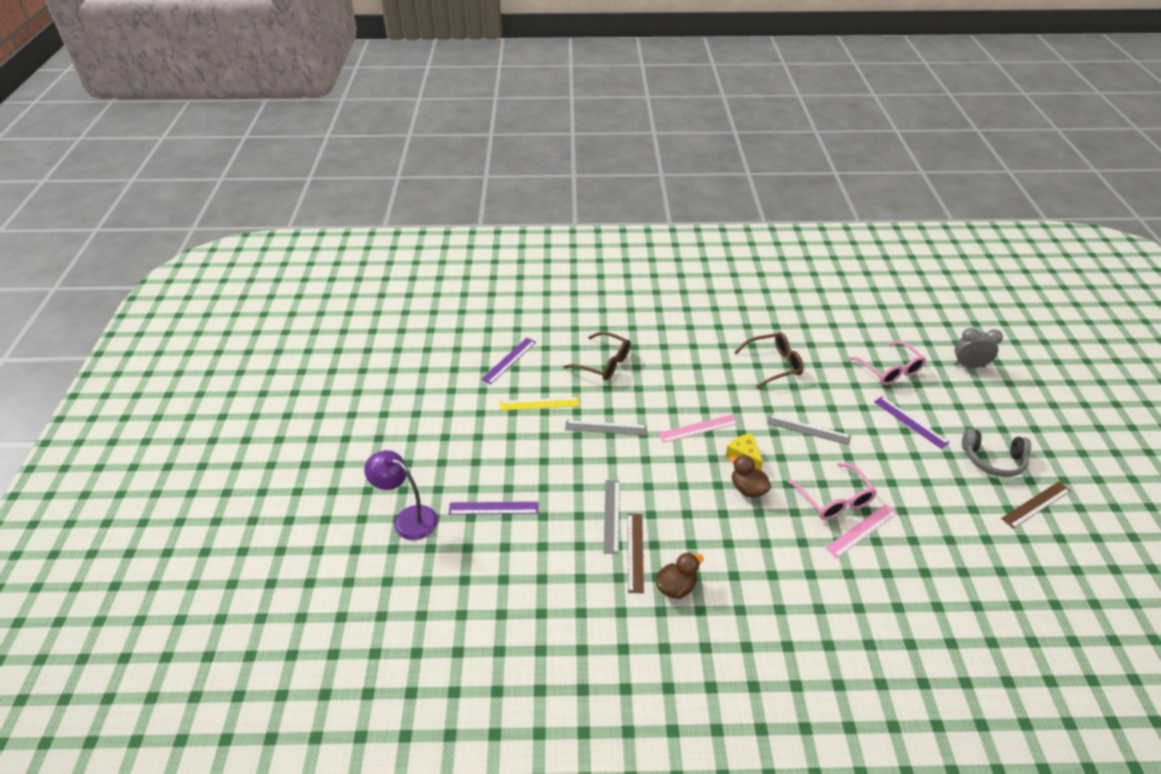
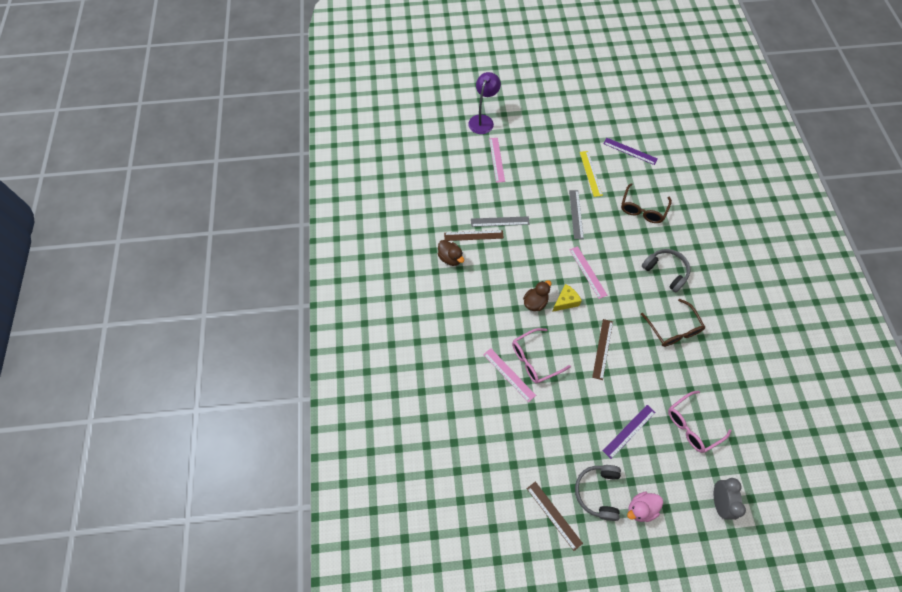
camera: 85 degrees right, 20 degrees up
purple ruler [448,502,539,515] -> pink ruler [489,138,505,183]
grey ruler [767,415,851,445] -> brown ruler [592,319,613,380]
none -> pink duck [627,491,663,522]
none -> grey headphones [642,249,691,292]

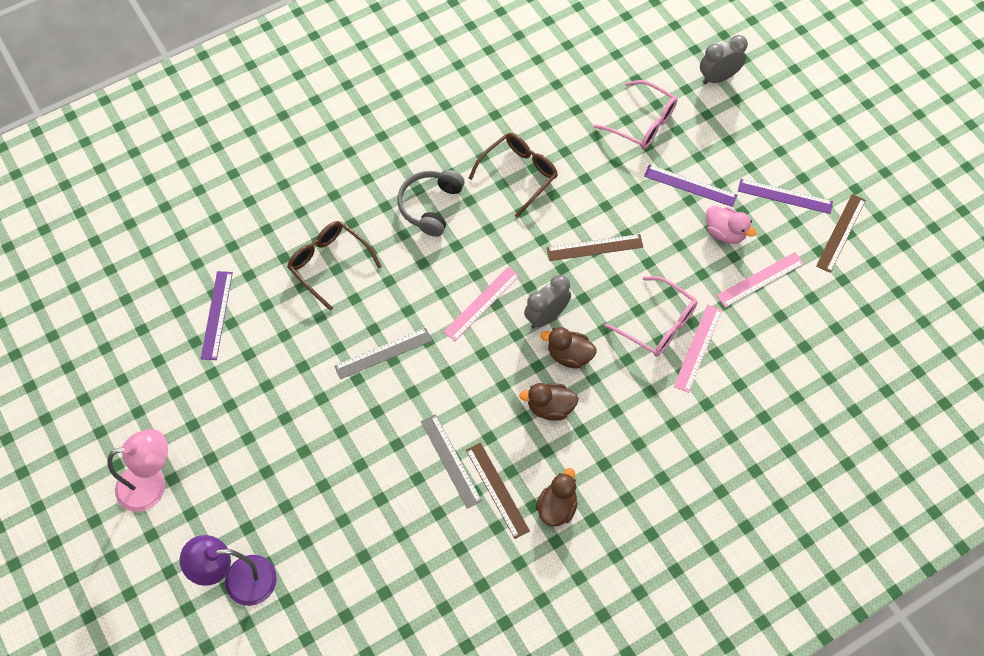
camera: 115 degrees left, 0 degrees up
pink ruler [489,138,505,183] -> pink ruler moved to [716,252,804,308]
yellow cheese [552,284,582,312] -> grey clock [524,275,571,329]
grey headphones [575,465,621,521] -> purple ruler [738,179,833,214]
yellow ruler [580,151,603,197] -> none
brown glasses [621,183,672,223] -> brown glasses turned 135 degrees counterclockwise [287,221,382,311]
pink duck [627,491,663,522] -> pink duck moved to [706,206,756,244]
none -> pink lamp [107,429,168,512]
none -> brown duck [519,383,579,421]

